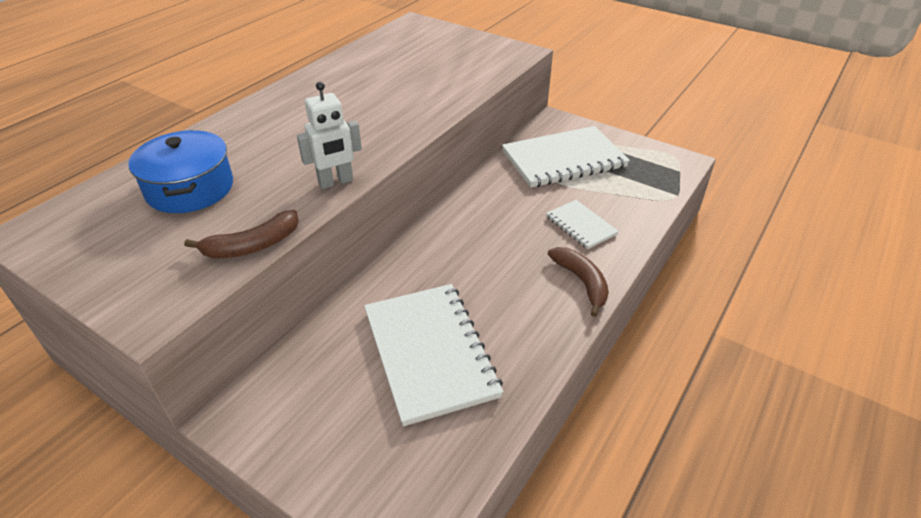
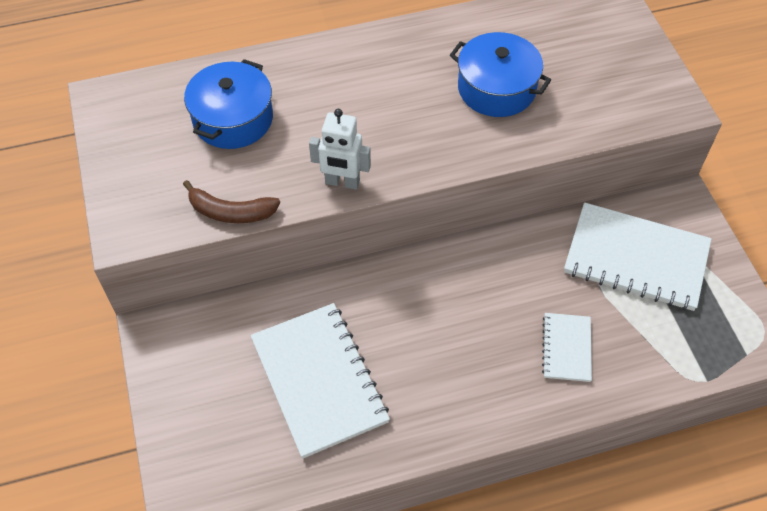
camera: 40 degrees right, 15 degrees up
white notebook [364,284,504,426] -> white notebook turned 45 degrees counterclockwise [251,303,390,459]
brown banana [548,247,609,317] -> none
none -> blue pot [450,32,551,117]

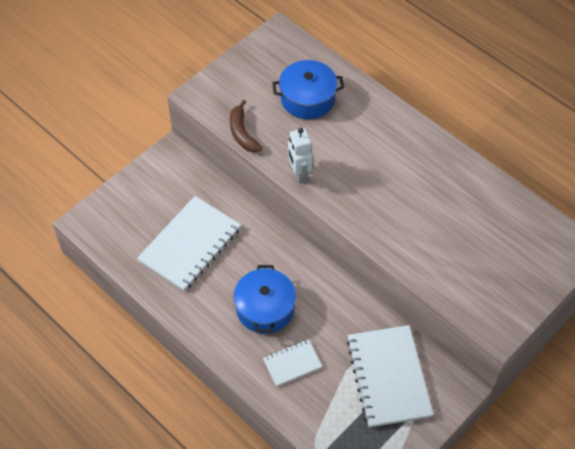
camera: 60 degrees right, 0 degrees up
blue pot [450,32,551,117] -> blue pot moved to [234,265,296,334]

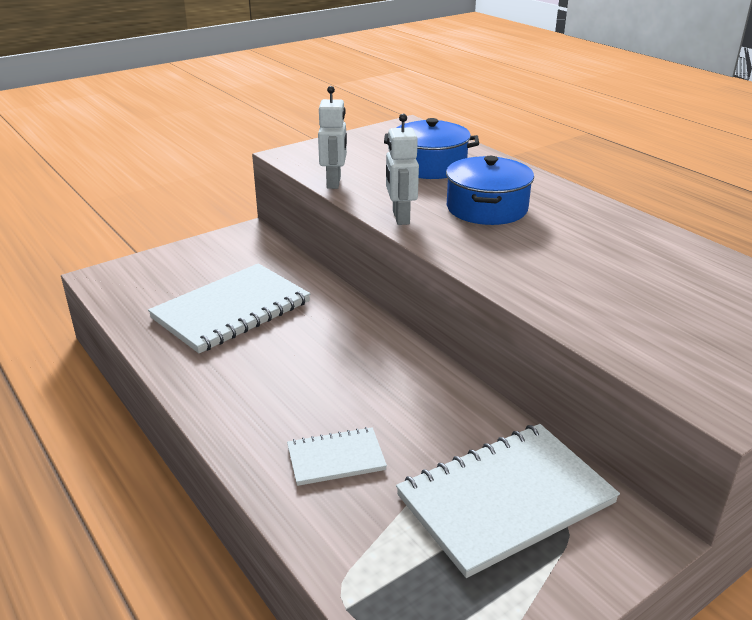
camera: 10 degrees right, 25 degrees down
brown banana [230,100,262,152] -> white robot [318,86,347,189]
blue pot [234,265,296,334] -> blue pot moved to [446,156,534,225]
white notebook [346,325,433,428] -> white notebook turned 60 degrees clockwise [396,424,620,578]

